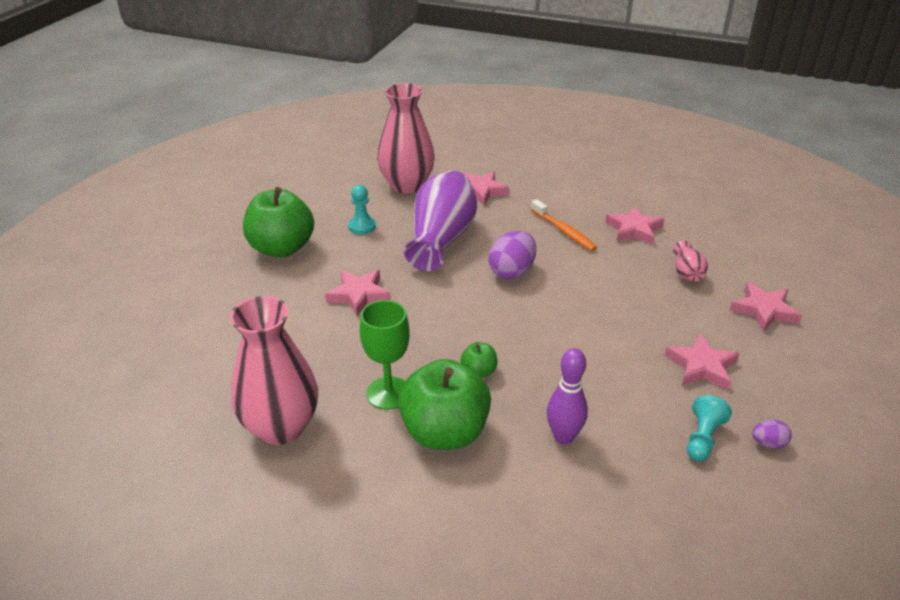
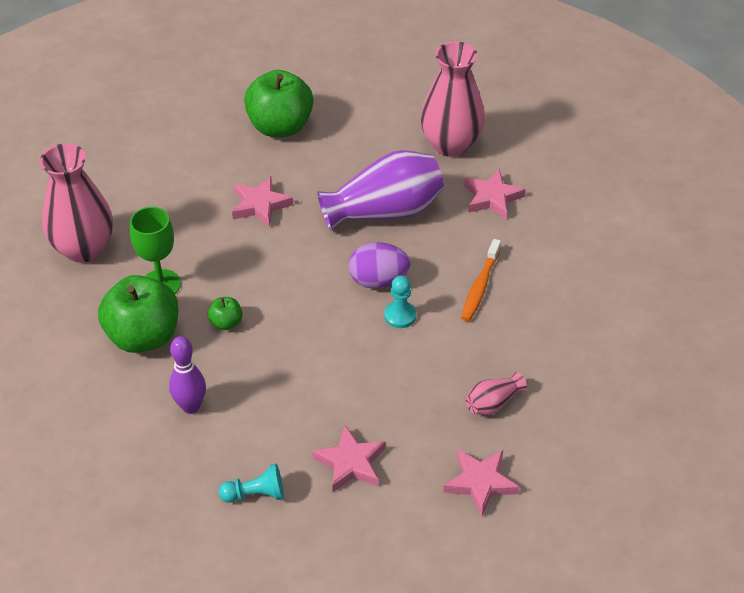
camera: 55 degrees right, 10 degrees up
turquoise pawn [348,185,376,234] -> turquoise pawn moved to [384,276,416,328]
pink star [605,206,664,245] -> none
purple egg [752,420,792,449] -> none

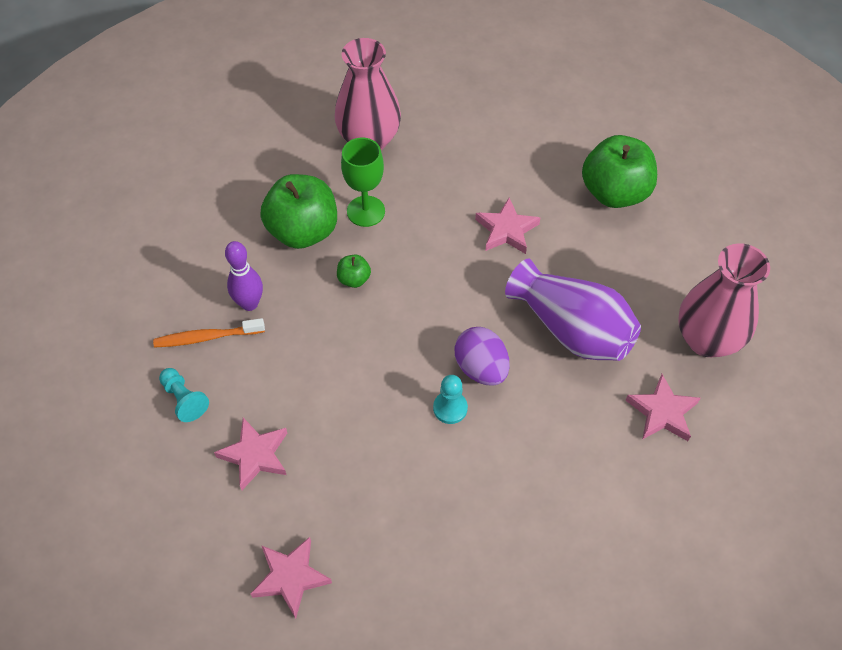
camera: 60 degrees right, 10 degrees up
orange toothbrush [461,239,501,321] -> orange toothbrush moved to [153,318,265,348]
pink vase [466,372,527,415] -> none

